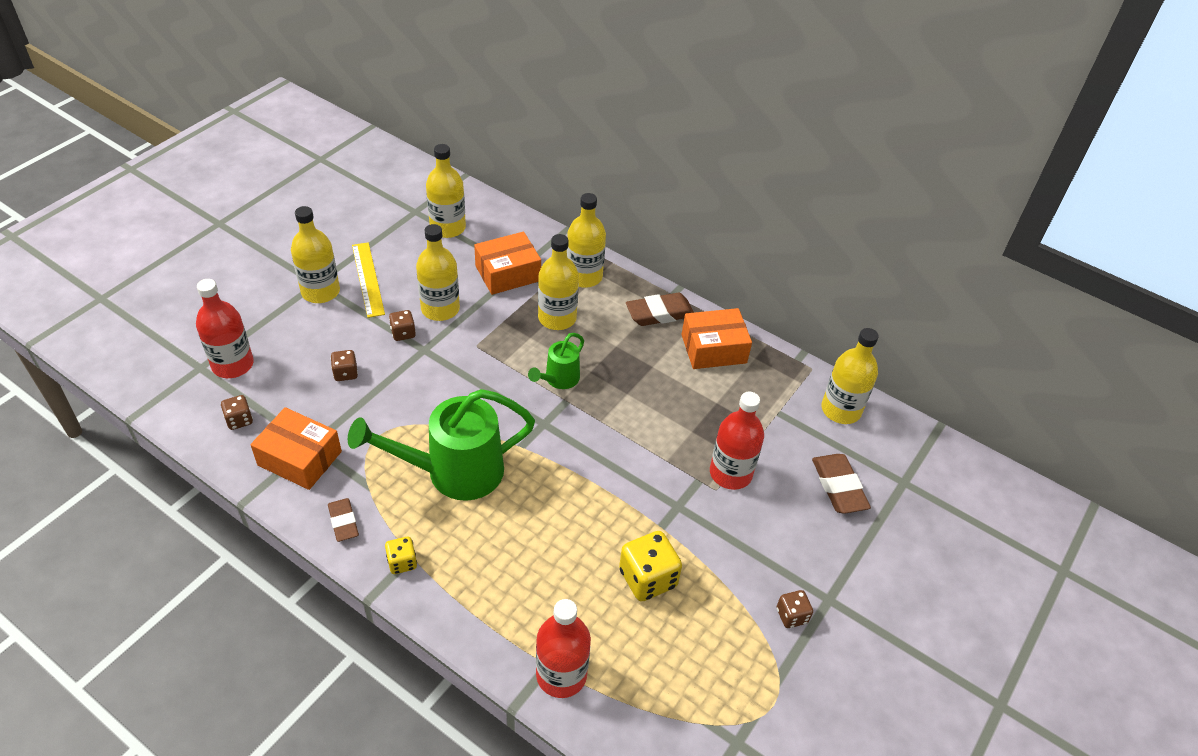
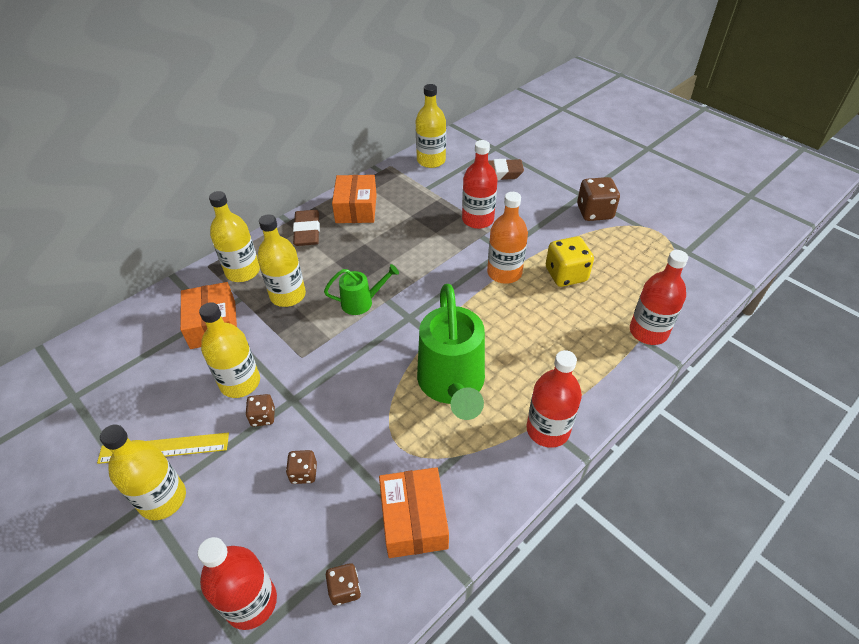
camera: 75 degrees left, 0 degrees up
orange box [250,407,342,490] -> orange box turned 45 degrees counterclockwise [379,467,449,558]
brown eraser [328,498,359,542] -> none
yellow dice [385,537,417,574] -> red bottle [526,350,582,448]
yellow bottle [426,144,466,238] -> none
green watering can [528,333,584,389] -> green watering can turned 60 degrees counterclockwise [324,264,399,315]
brown dice [776,590,813,628] -> brown dice [577,177,620,221], size x1.79
none -> orange bottle [487,192,528,284]

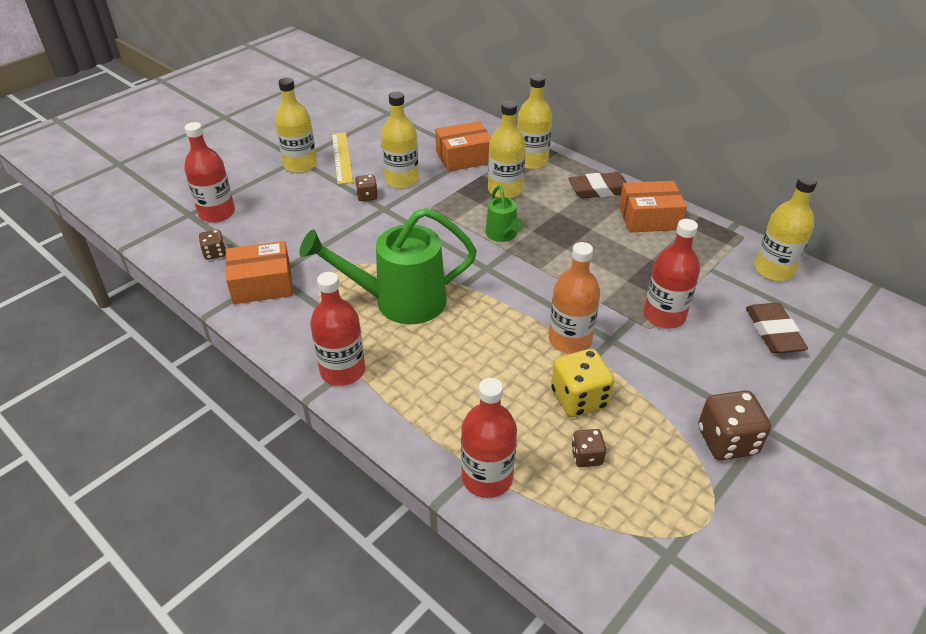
camera: 85 degrees right, 5 degrees down
brown dice [286,450,317,484] -> brown dice moved to [571,429,606,467]

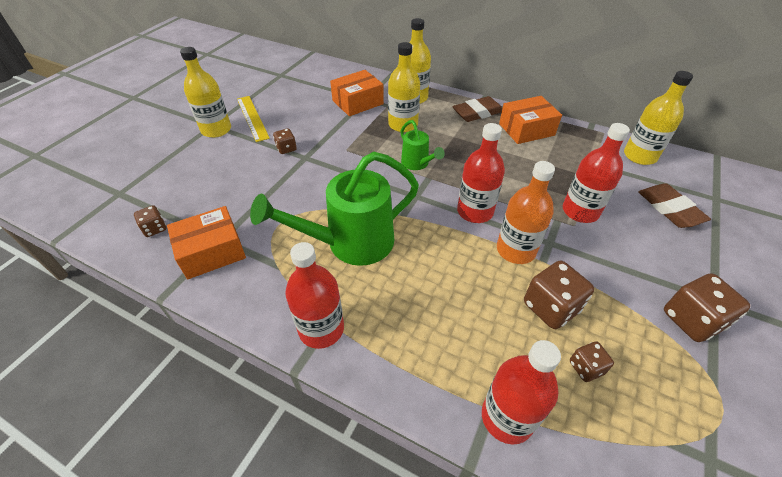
camera: 15 degrees left, 5 degrees up
red bottle [184,122,235,223] -> red bottle moved to [457,123,505,223]
yellow bottle [381,92,419,189] -> none
yellow dice [551,349,615,417] -> brown dice [524,261,594,329]

